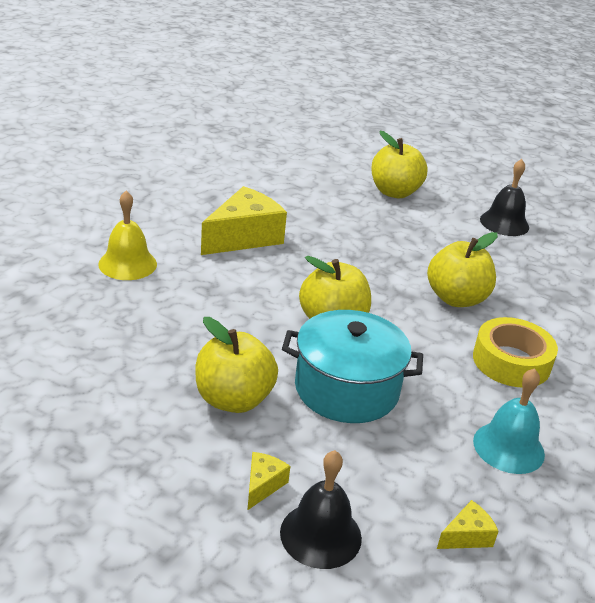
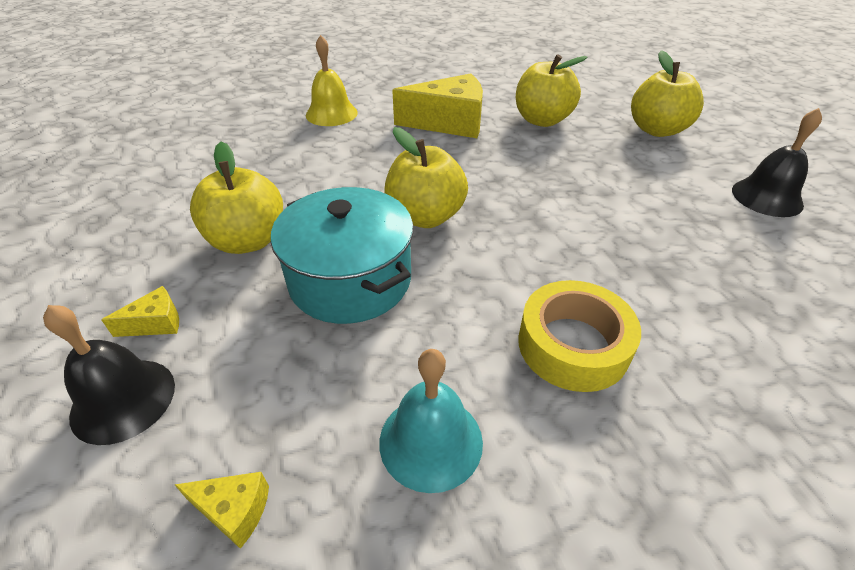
camera: 45 degrees right, 10 degrees up
yellow apple [427,232,498,307] -> yellow apple moved to [516,54,588,127]

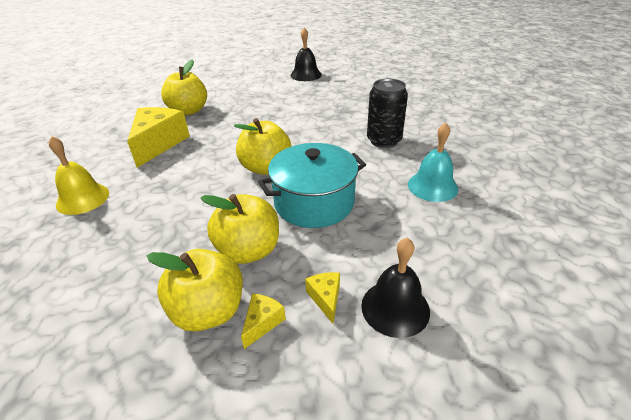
camera: 75 degrees left, 5 degrees down
yellow cheese [175,472,269,549] -> yellow cheese moved to [241,293,286,349]
yellow tape [518,280,641,392] -> black can [367,79,408,148]
yellow apple [631,50,704,137] -> yellow apple moved to [147,249,243,331]

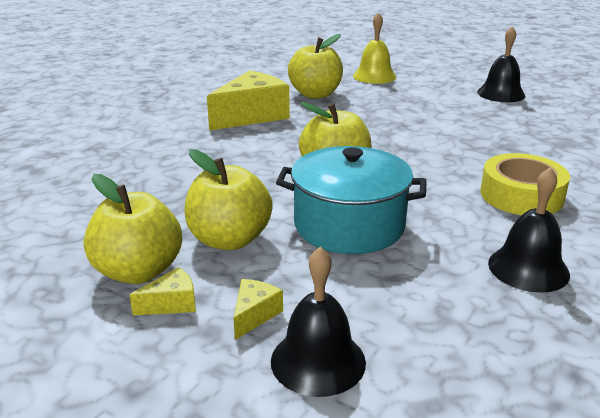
camera: 35 degrees right, 10 degrees down
yellow bell [49,136,109,215] -> yellow bell moved to [353,12,397,84]
black can [367,79,408,148] -> yellow tape [480,153,570,215]
turquoise bell [408,123,458,202] -> black bell [488,167,570,293]

